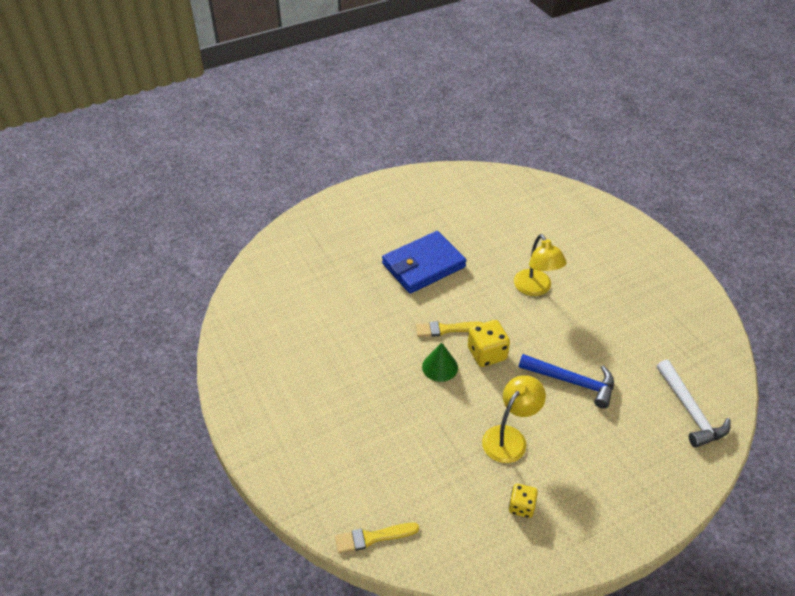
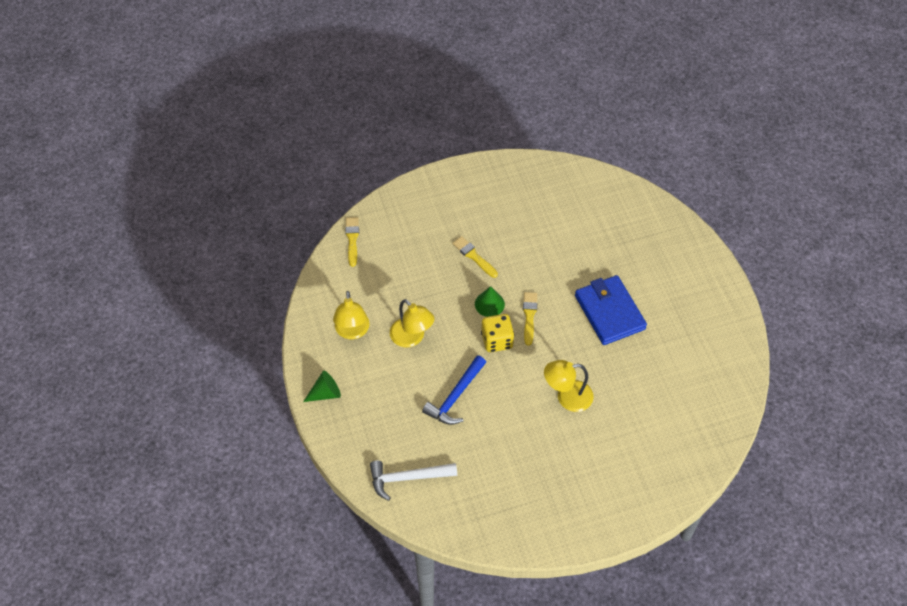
camera: 100 degrees right, 10 degrees up
yellow dice [509,484,538,518] -> yellow lamp [333,291,369,339]
none -> green cone [303,371,341,402]
none -> yellow brush [452,236,498,278]

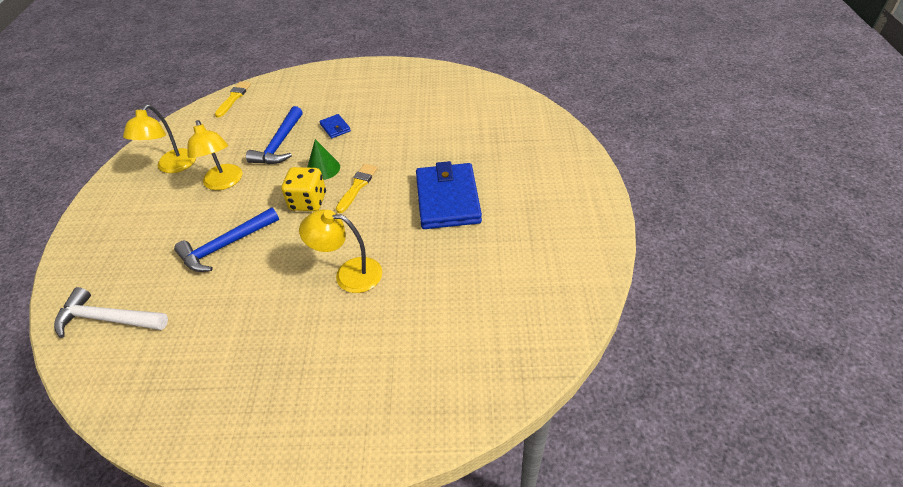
camera: 20 degrees right, 10 degrees down
green cone [303,371,341,402] -> none
yellow brush [452,236,498,278] -> blue wallet [319,114,351,138]
none -> blue hammer [246,106,303,164]

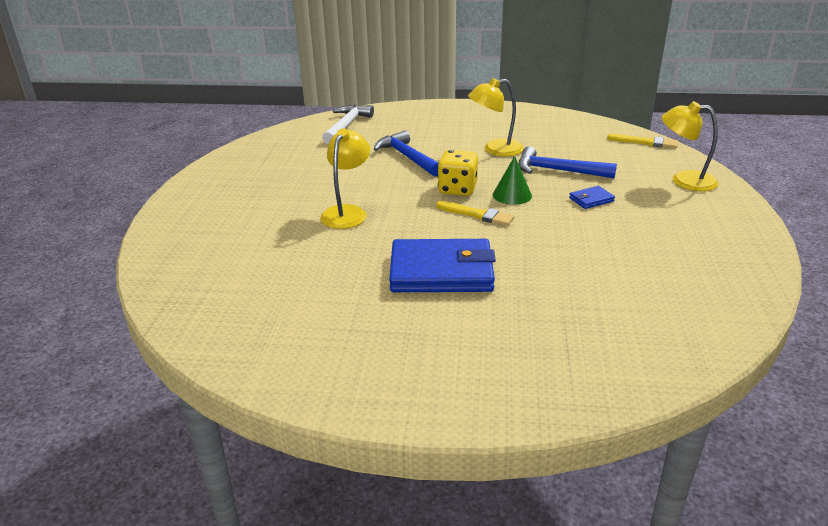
camera: 95 degrees right, 15 degrees down
yellow lamp [123,105,196,173] -> yellow lamp moved to [662,101,719,191]

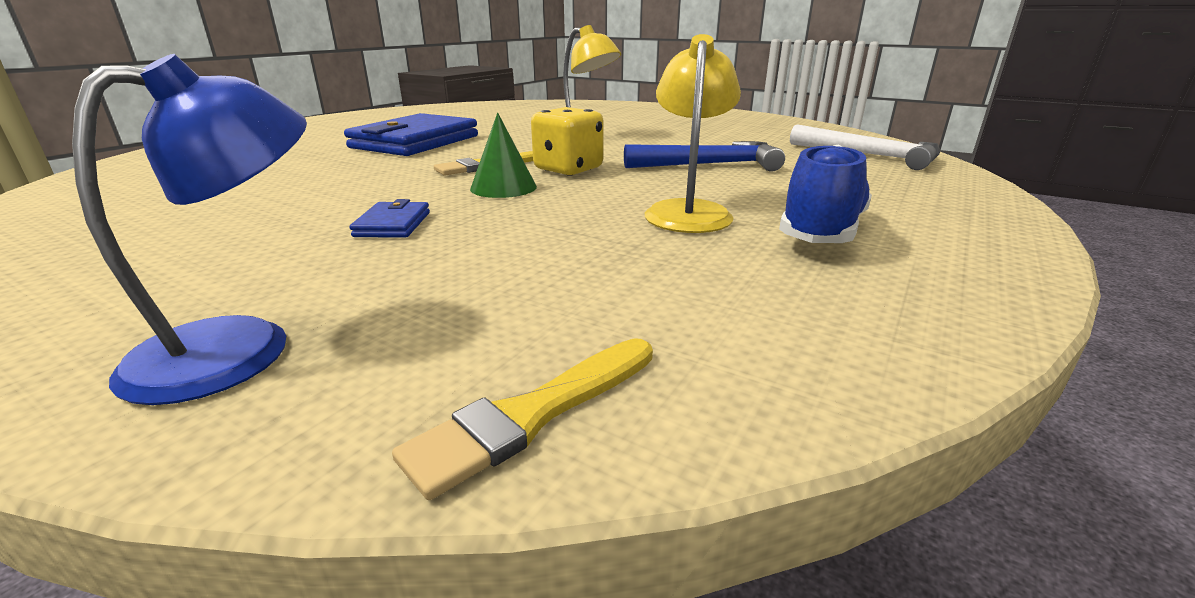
camera: 115 degrees right, 5 degrees down
blue hammer [518,146,617,178] -> none
yellow lamp [662,101,719,191] -> blue lamp [72,54,307,405]
none -> blue shoe [779,145,872,243]

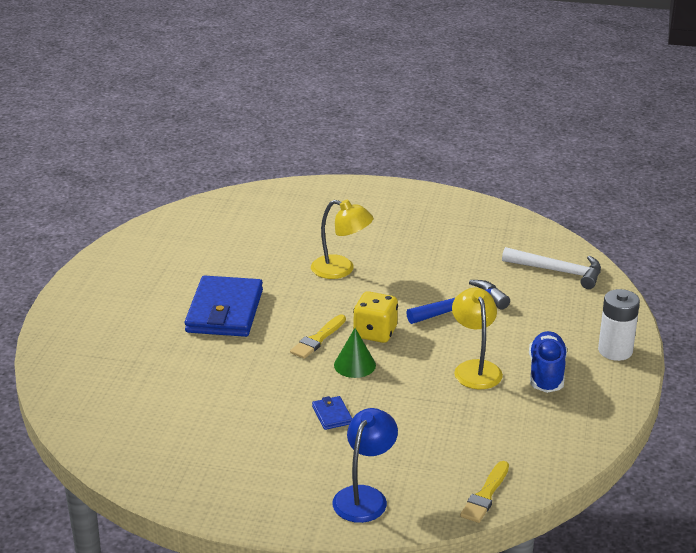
camera: 20 degrees left, 5 degrees up
none -> white battery [598,289,640,361]

